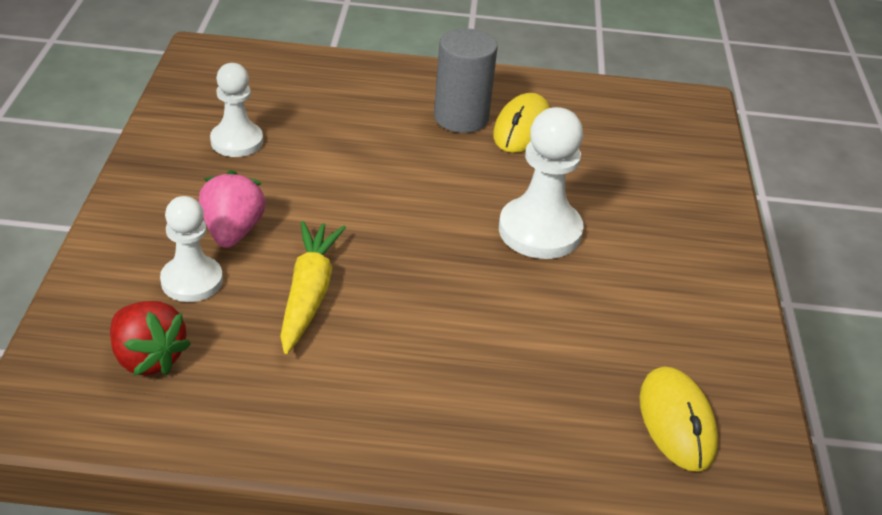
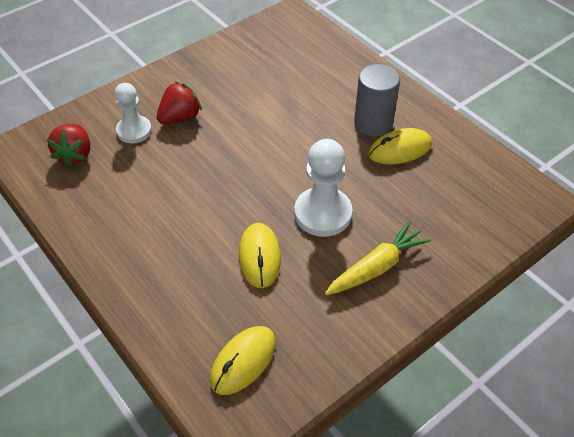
camera: 50 degrees right, 10 degrees up
pink strawberry [199,170,266,248] -> red strawberry [157,82,202,124]
white pawn [210,63,263,157] -> none
yellow carrot [280,221,346,354] -> yellow carrot moved to [325,221,431,295]
none -> yellow mouse [239,223,281,288]

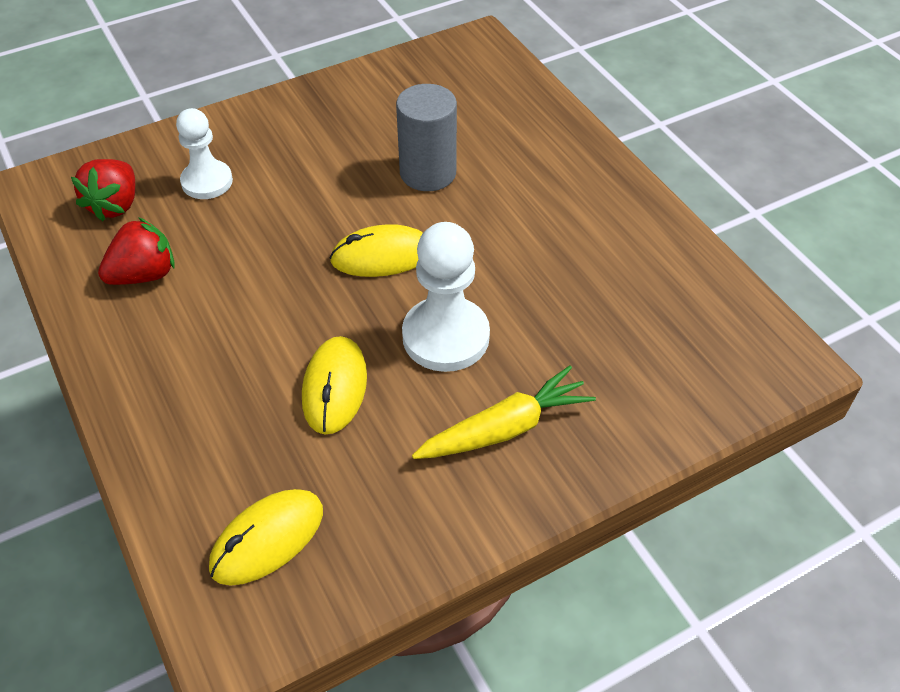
camera: 10 degrees right, 0 degrees up
red strawberry [157,82,202,124] -> red strawberry moved to [98,217,175,285]
grey cylinder [354,64,400,137] -> grey cylinder moved to [396,84,457,191]
yellow mouse [368,128,432,164] -> yellow mouse moved to [330,224,423,277]

